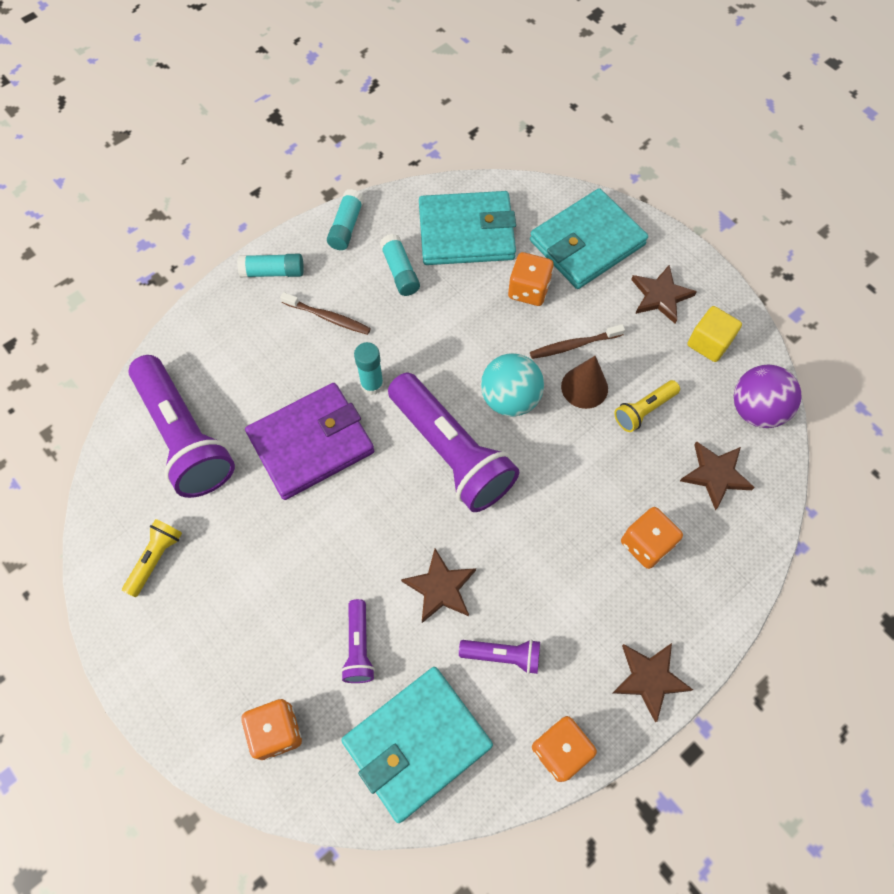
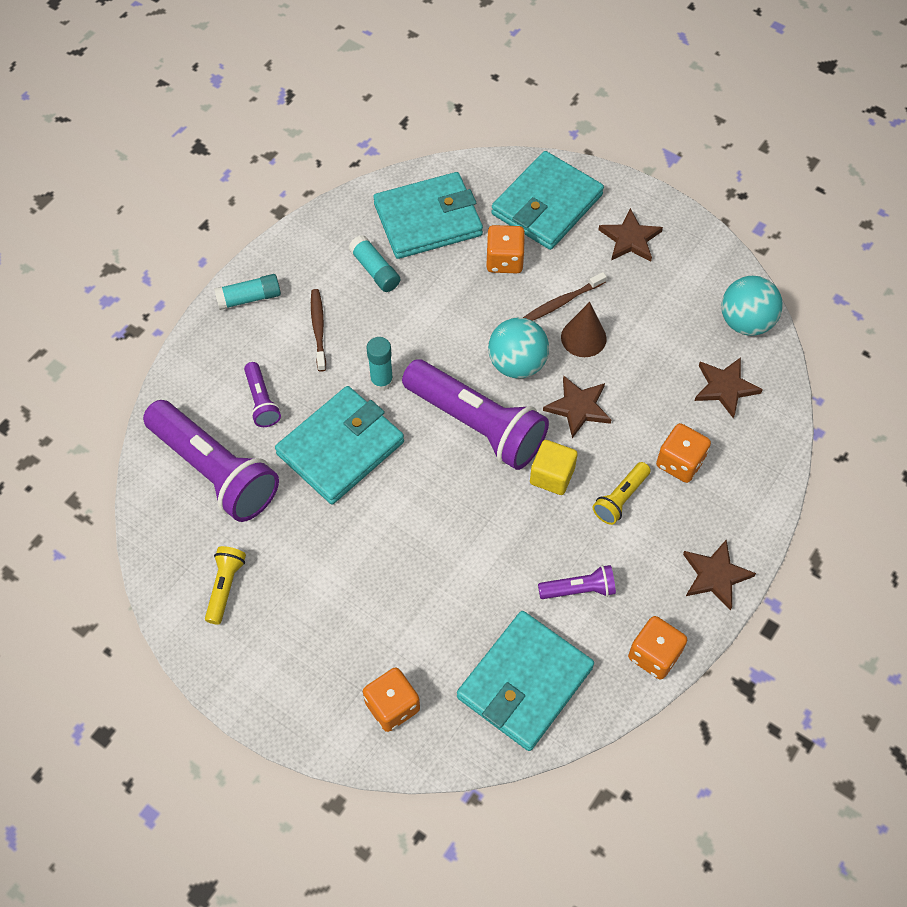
camera: 15 degrees left, 5 degrees down
purple wallet [245,383,374,500] -> turquoise wallet [275,386,404,504]
brown toothbrush [280,292,371,335] -> brown toothbrush turned 105 degrees counterclockwise [311,289,326,372]
turquoise glue stick [327,189,364,250] -> none
purple flashlight [341,599,375,683] -> purple flashlight moved to [244,362,281,427]
brown star [401,549,476,623] -> brown star moved to [543,375,611,438]
yellow flashlight [614,380,680,432] -> yellow flashlight moved to [592,462,651,525]
yellow cube [687,306,742,362] -> yellow cube moved to [530,440,578,495]
purple ball [734,365,801,428] -> turquoise ball [722,276,783,336]

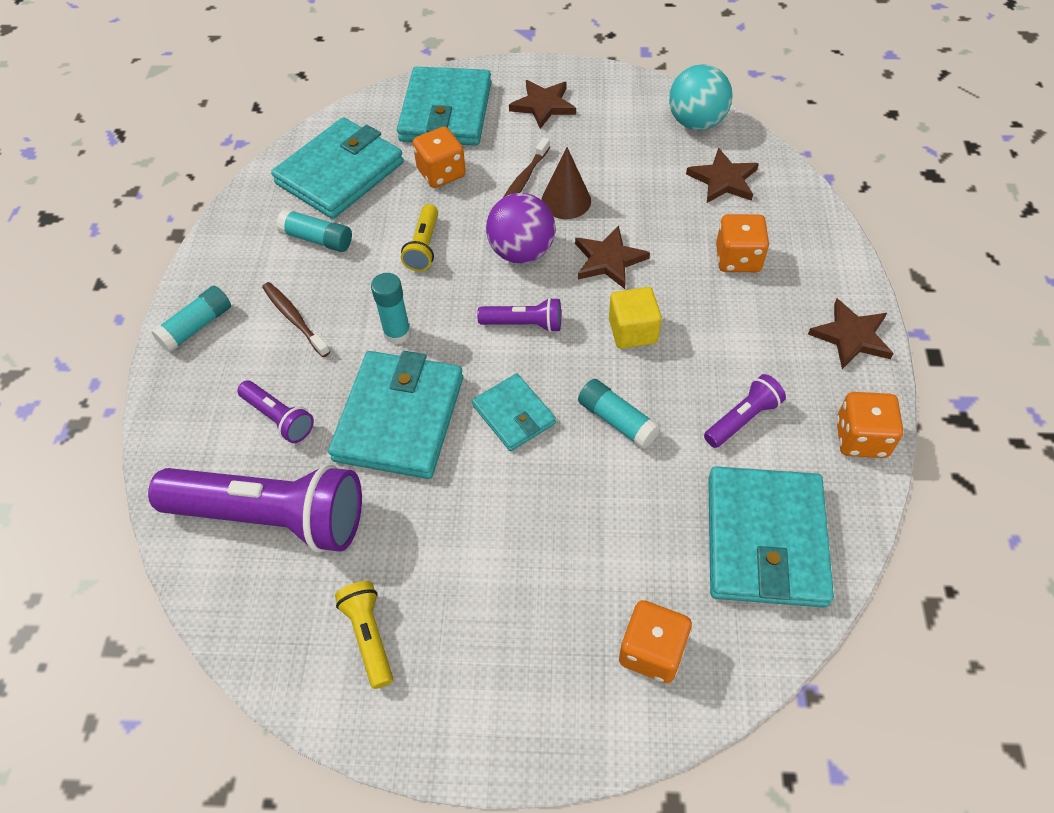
camera: 30 degrees left, 5 degrees down
purple flashlight [402,359,549,470] -> purple flashlight [477,297,561,333], size x0.47
turquoise ball [488,318,549,378] -> purple ball [486,193,555,264]
yellow flashlight [592,462,651,525] -> yellow flashlight moved to [401,204,438,271]
none -> turquoise wallet [472,373,556,451]
none -> turquoise glue stick [578,379,661,449]

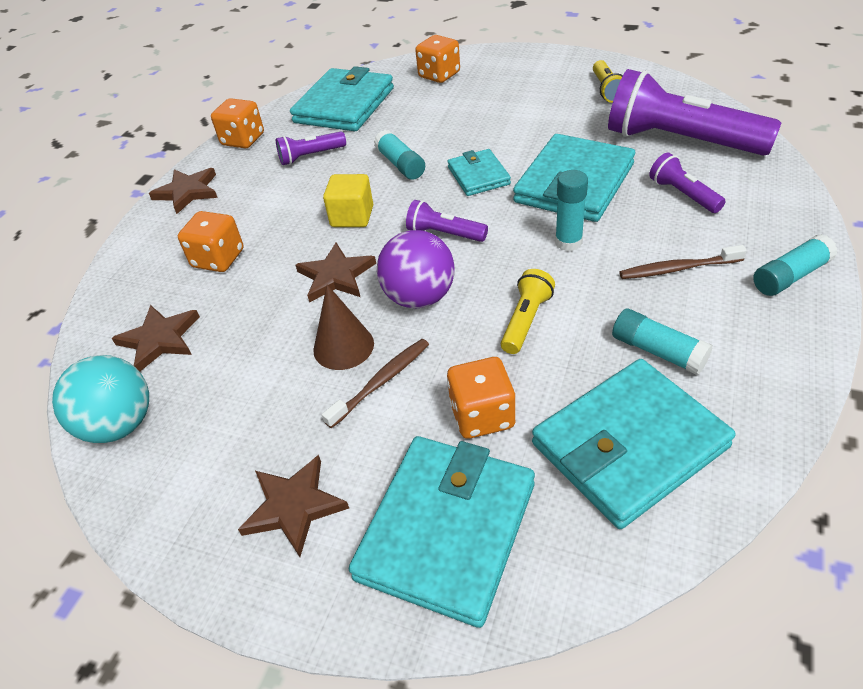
camera: 160 degrees left, 10 degrees down
brown toothbrush [262,282,330,357] -> brown toothbrush turned 105 degrees clockwise [619,245,747,279]

